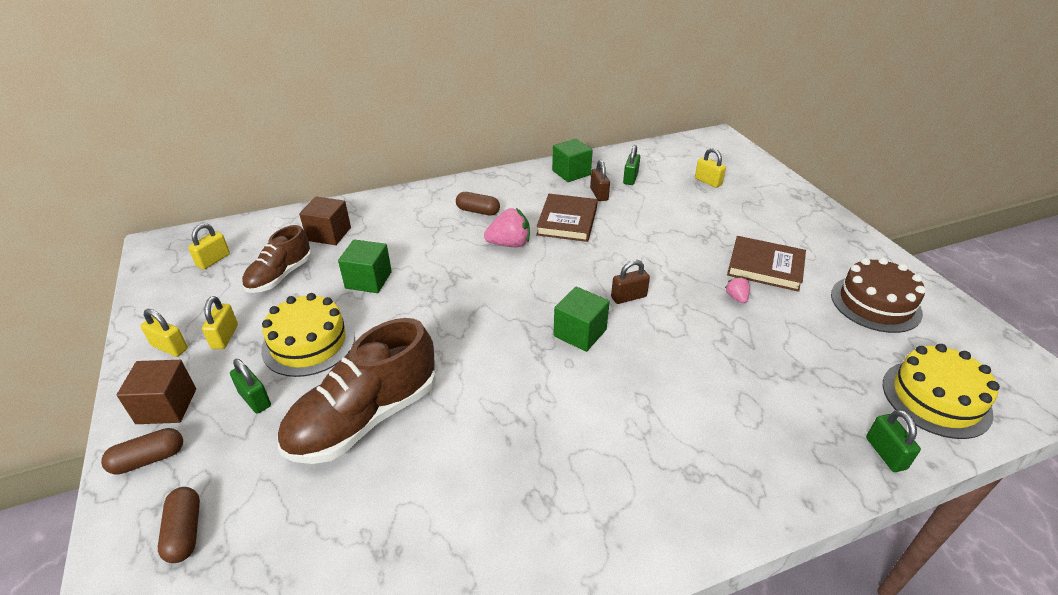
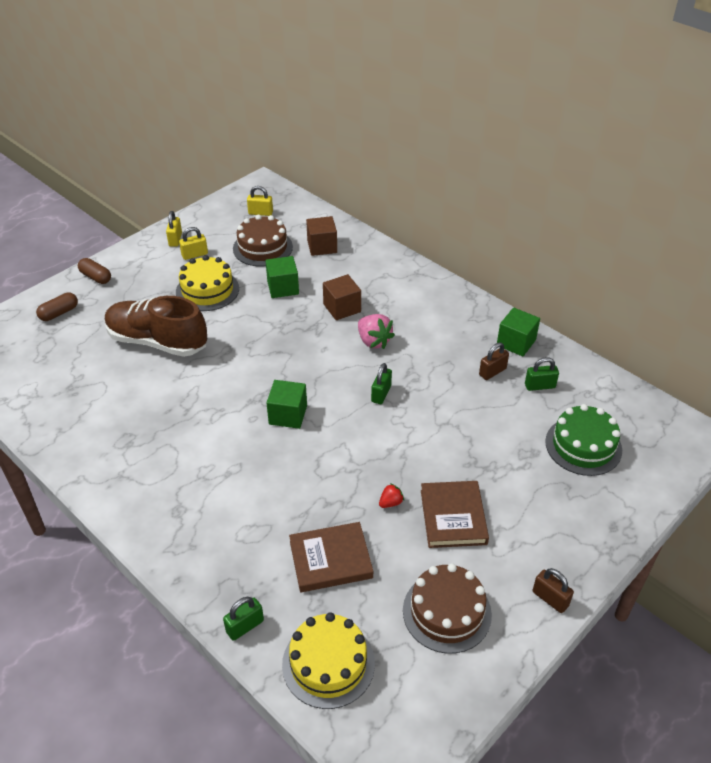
camera: 65 degrees right, 5 degrees up
brown cube [117,360,196,424] -> brown cube moved to [323,274,361,320]
green padlock [230,359,271,414] -> green padlock moved to [371,363,392,404]
brown shoe [242,225,312,293] -> brown cake [233,215,293,267]
brown capsule [456,192,500,216] -> none
brown book [536,194,598,242] -> brown book moved to [289,522,373,592]
brown padlock [611,260,650,304] -> brown padlock moved to [533,568,574,613]
yellow padlock [695,148,726,188] -> green cake [545,404,622,476]
pink strawberry [725,276,750,303] -> red strawberry [379,483,404,508]

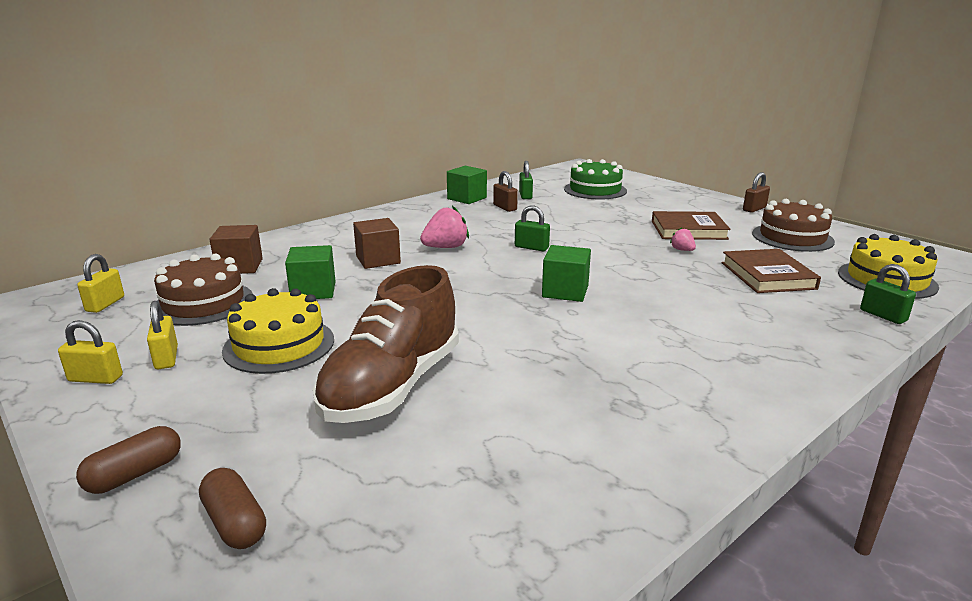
camera: 85 degrees left, 20 degrees down
red strawberry [379,483,404,508] -> pink strawberry [670,227,696,251]

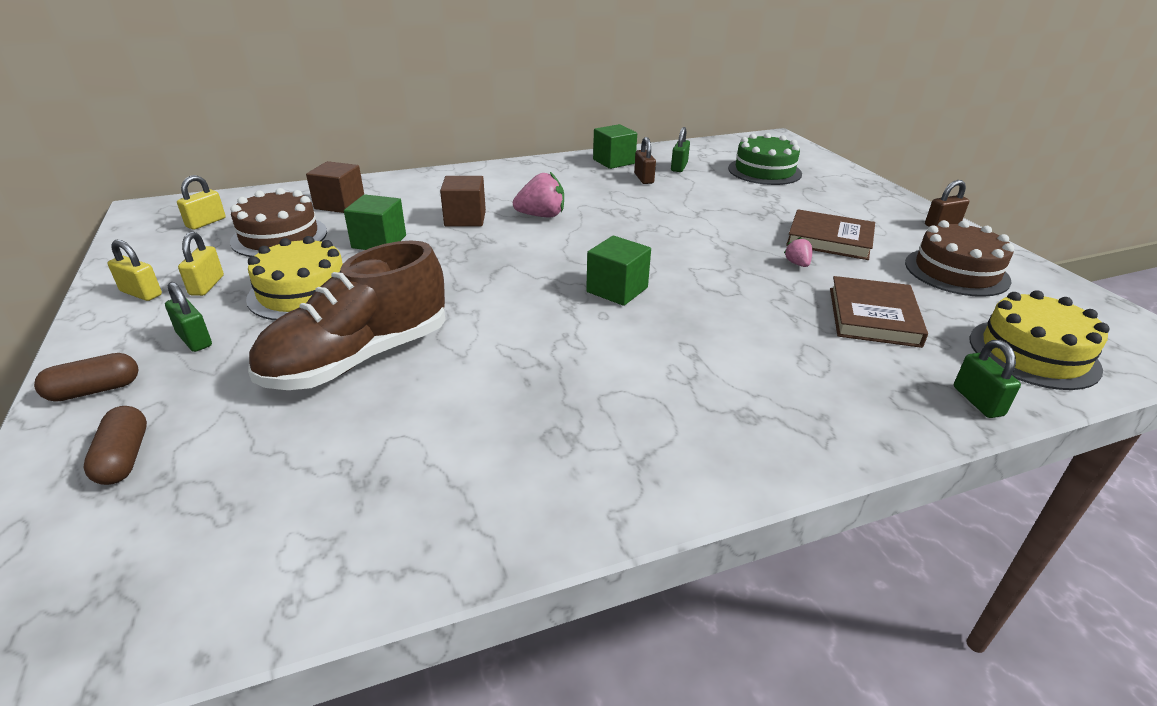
camera: 20 degrees right, 10 degrees up
green padlock [515,205,550,251] -> green padlock moved to [165,282,212,352]

